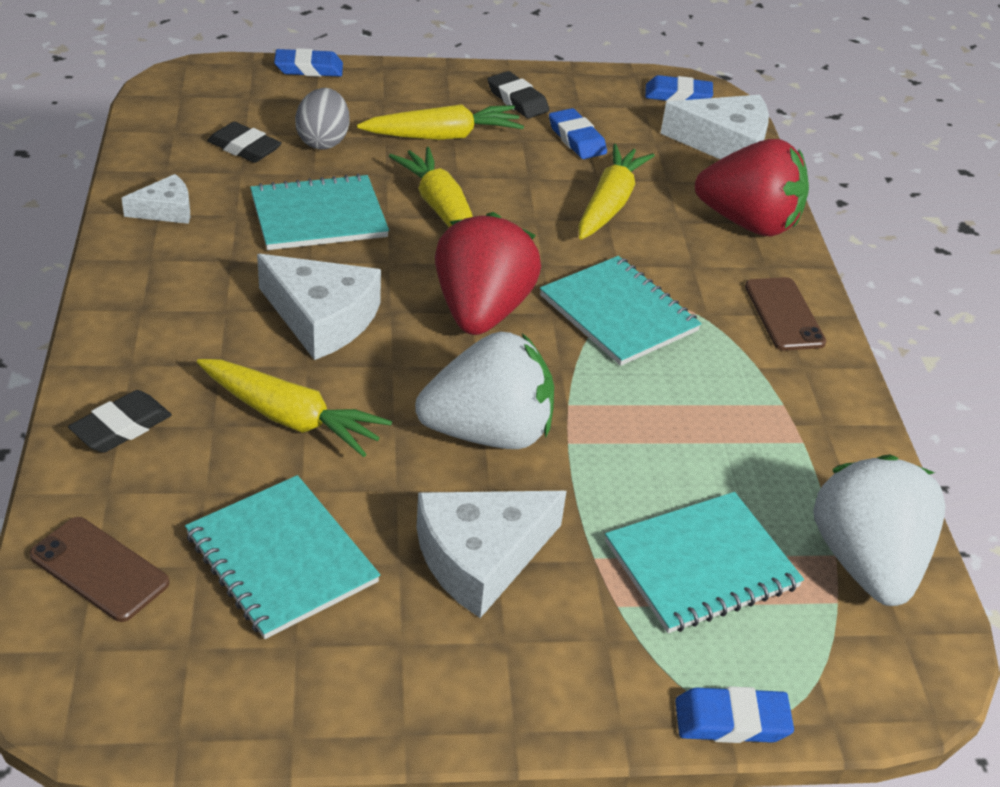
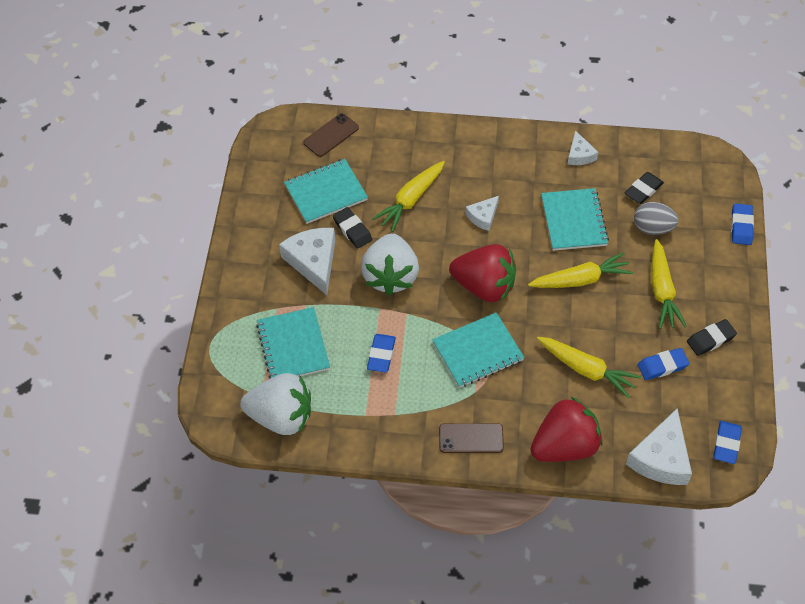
camera: 105 degrees right, 15 degrees up
black eraser [68,390,172,453] -> black eraser moved to [333,207,372,249]
white cheese [257,254,381,360] -> white cheese [465,196,499,231], size x0.56
blue eraser [675,686,794,743] -> blue eraser moved to [367,334,396,373]
red strawberry [695,139,809,236] -> red strawberry turned 150 degrees counterclockwise [531,397,603,462]

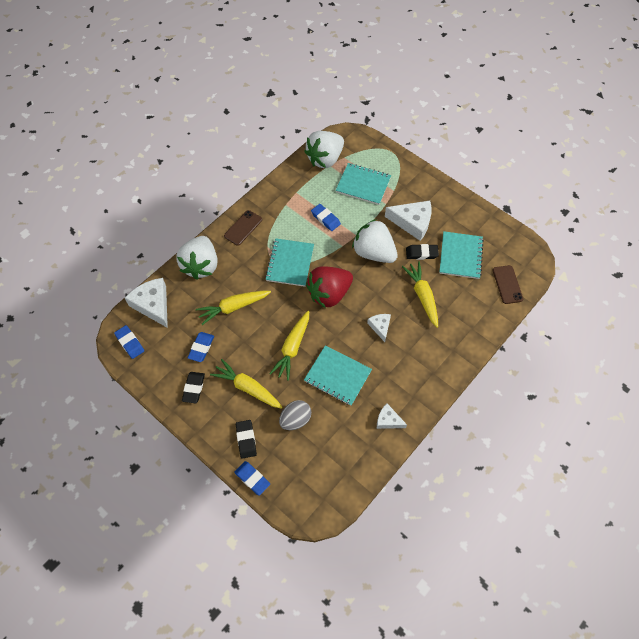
camera: 125 degrees right, 5 degrees up
red strawberry [531,397,603,462] -> white strawberry [176,236,218,280]
black eraser [625,172,664,204] -> black eraser moved to [236,420,257,459]

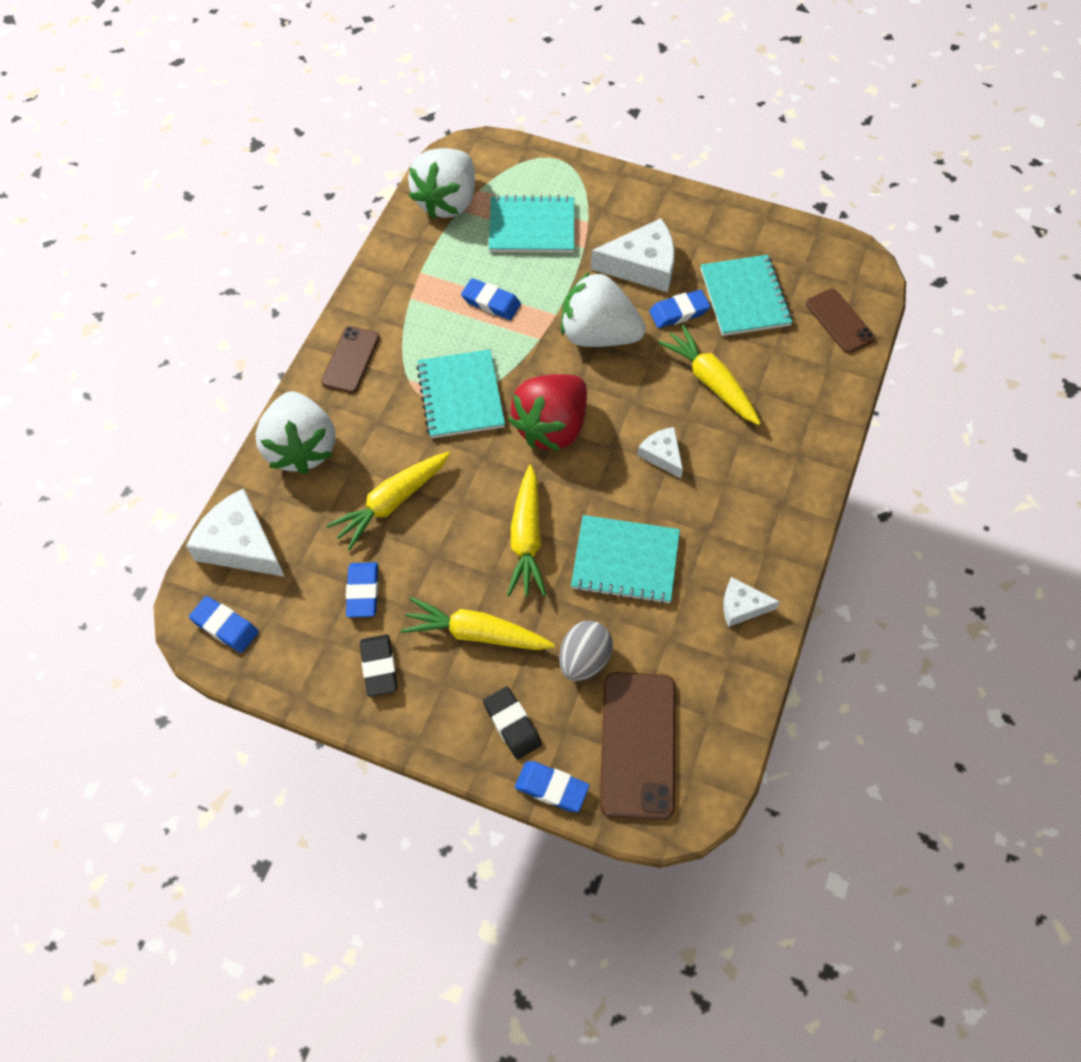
camera: 20 degrees left, 0 degrees up
black eraser [406,244,439,260] -> blue eraser [649,290,711,328]
none -> brown phone [600,672,676,820]

